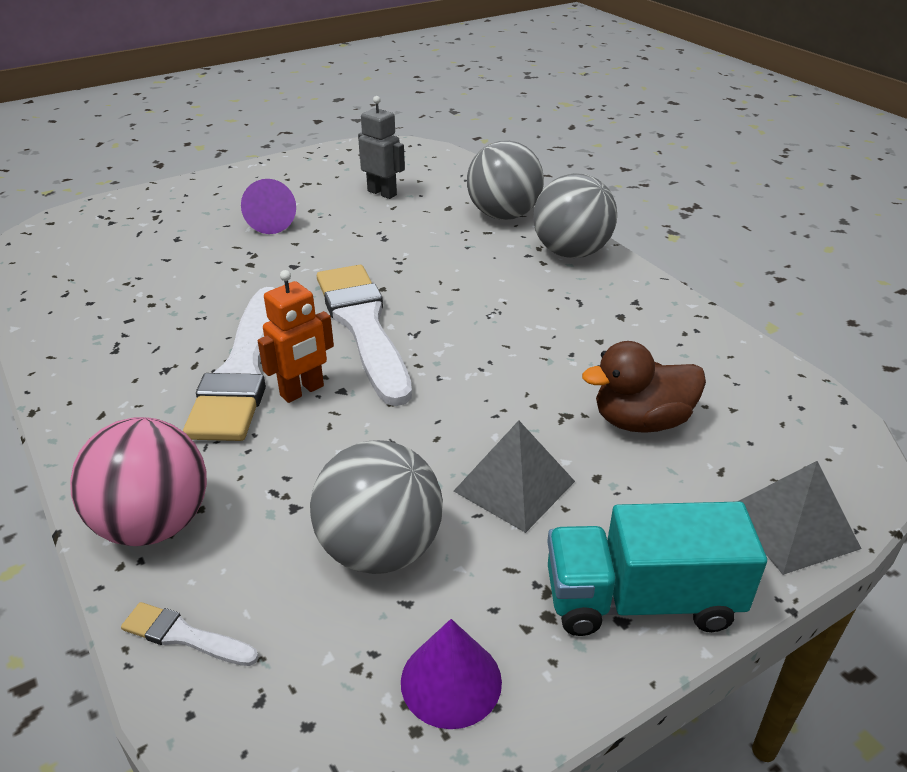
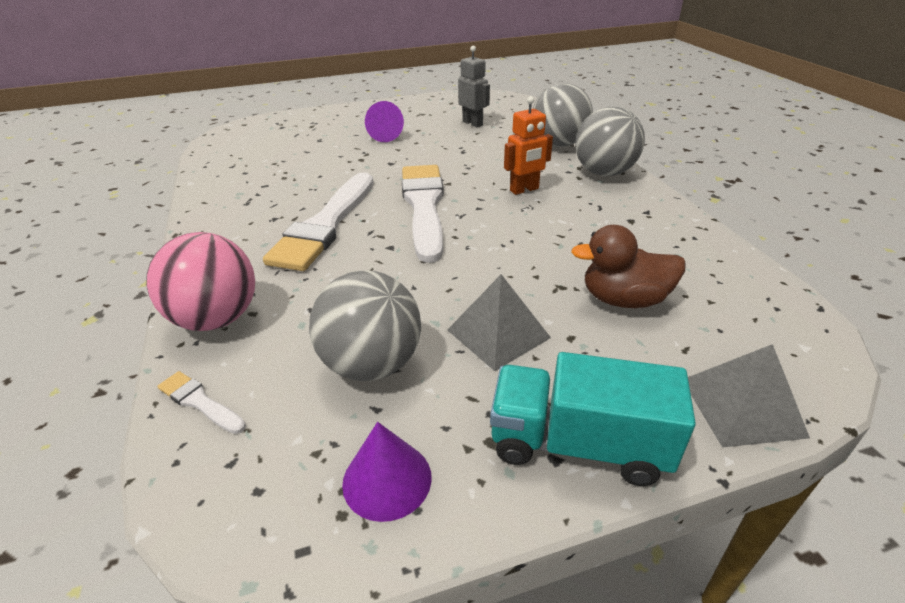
camera: 15 degrees right, 0 degrees up
orange robot [258,270,334,403] -> orange robot moved to [504,96,553,195]

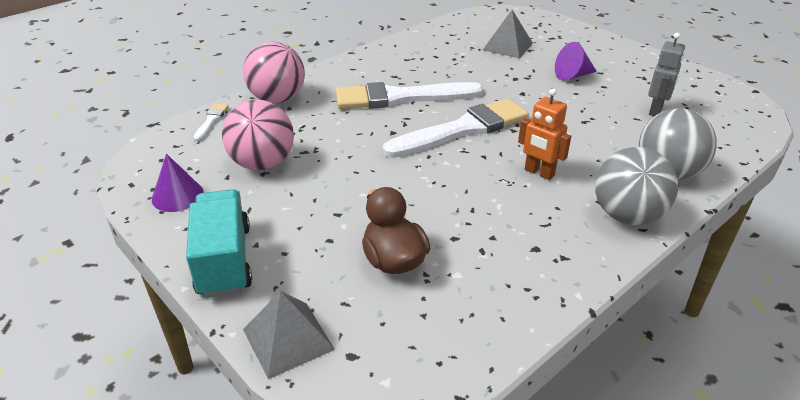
camera: 65 degrees right, 0 degrees up
grey ball [309,270,421,381] -> pink ball [222,100,294,170]
grey pyramid [447,274,551,371] -> grey pyramid moved to [483,10,533,59]

